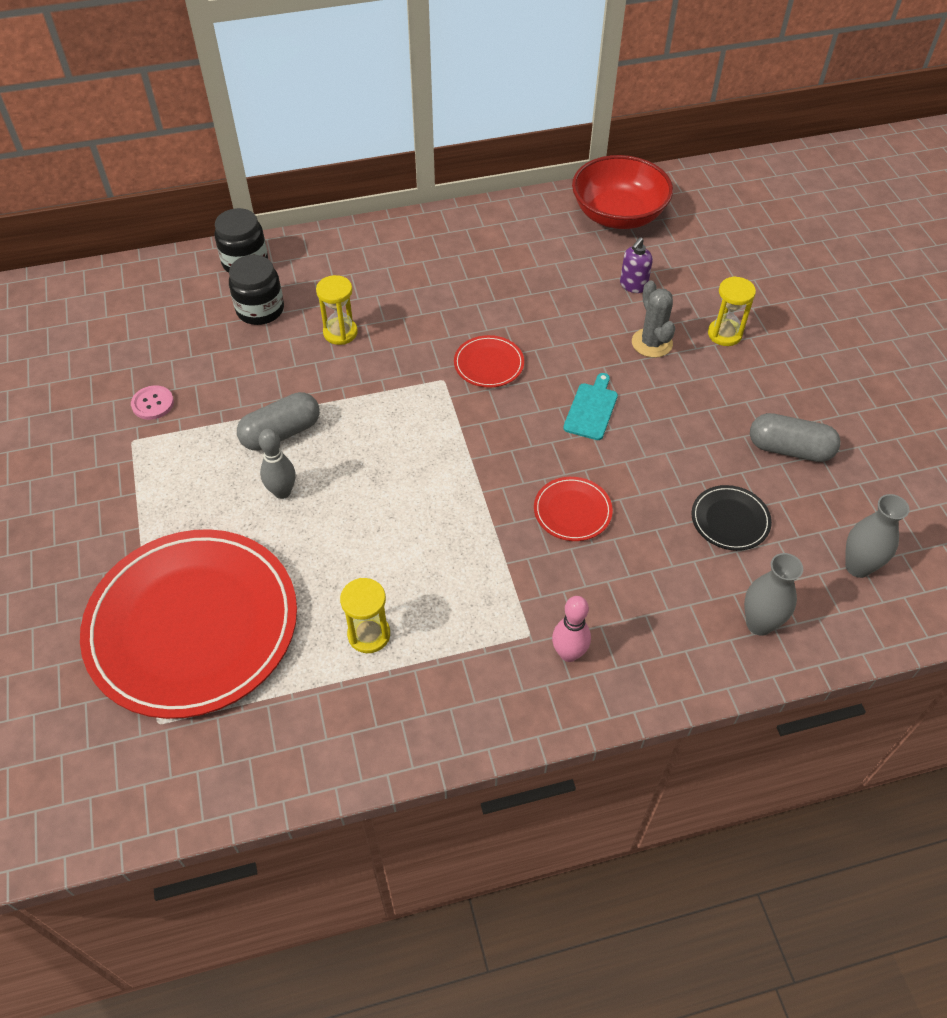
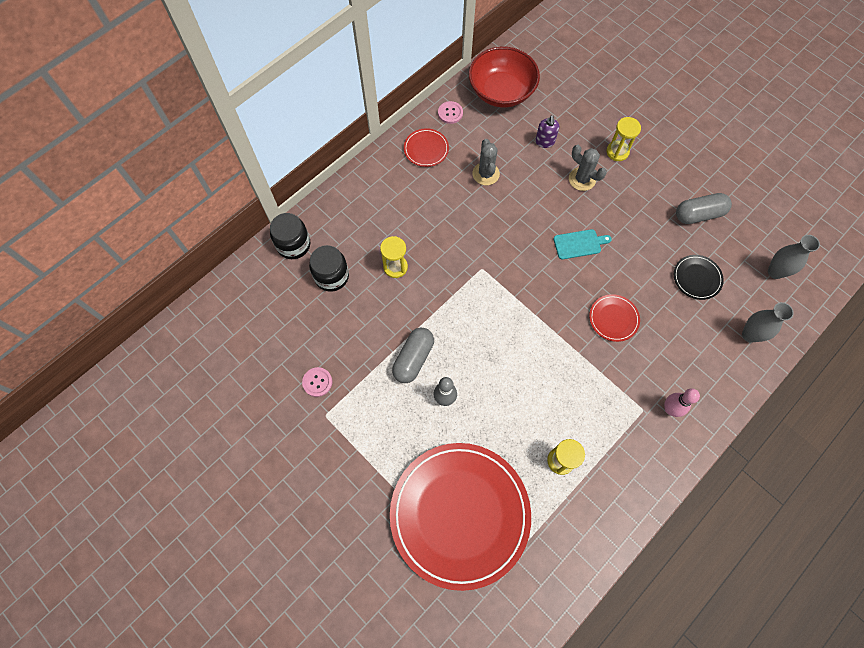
camera: 30 degrees left, 15 degrees up
red plate [454,335,524,388] -> red plate moved to [404,128,449,167]
turquoise cutting board [563,373,618,440] -> turquoise cutting board turned 90 degrees clockwise [554,229,612,260]
none -> pink button [438,101,463,124]
none -> grey cactus [472,139,500,185]

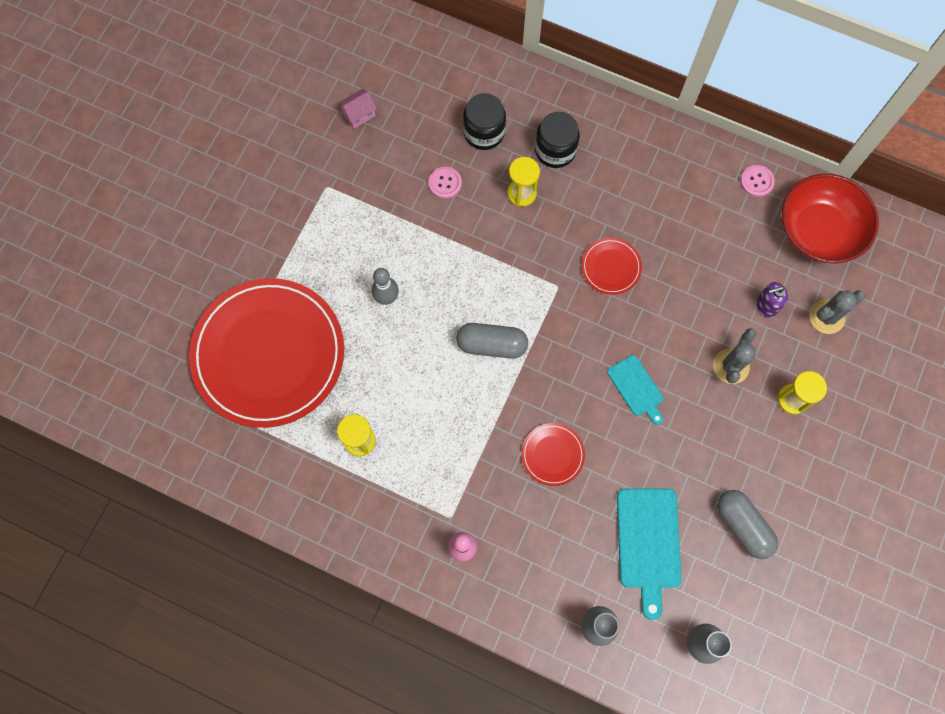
camera: 70 degrees right, 5 degrees up
black jar [270,213,310,259] -> black jar moved to [535,112,580,168]
pink button [302,367,332,397] -> pink button moved to [428,167,462,199]
grey capsule [392,327,434,383] -> grey capsule moved to [456,323,528,359]
red plate [404,128,449,167] -> red plate moved to [582,238,642,295]
grey cactus [472,139,500,185] -> grey cactus moved to [809,290,865,334]
black plate [674,255,724,300] -> turquoise cutting board [617,489,681,620]
none -> pink house [338,89,377,128]

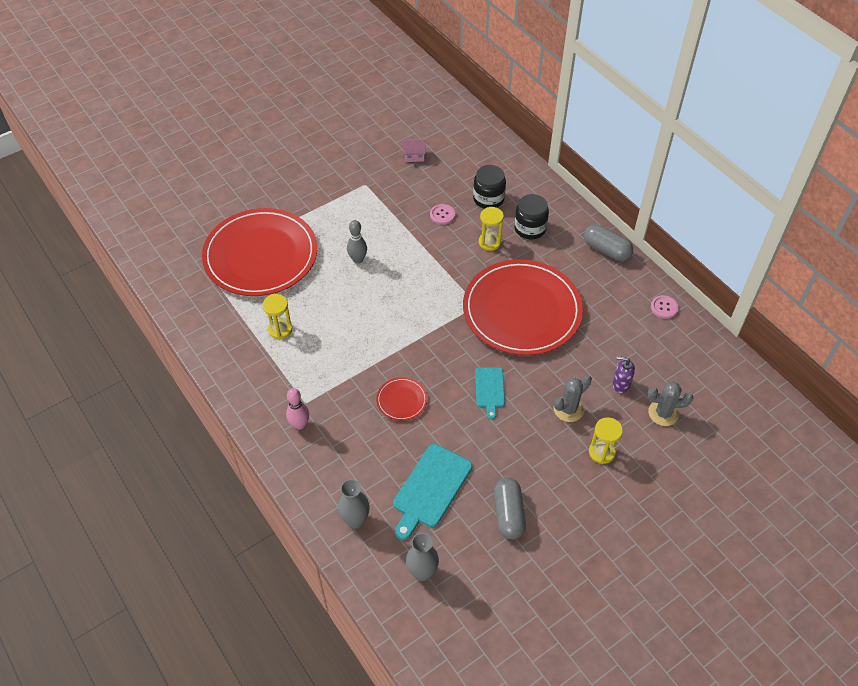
camera: 30 degrees right, 20 degrees down
grey capsule [456,323,528,359] -> grey capsule moved to [584,224,633,261]
red plate [582,238,642,295] -> red plate [463,259,583,355], size x2.49
red bowl [782,173,879,263] -> none

